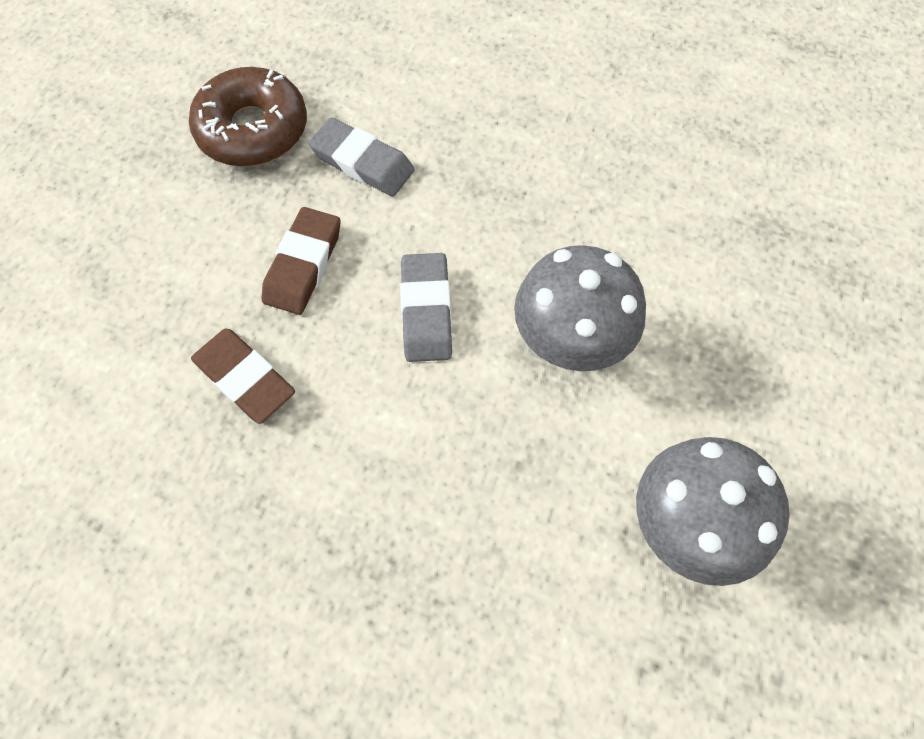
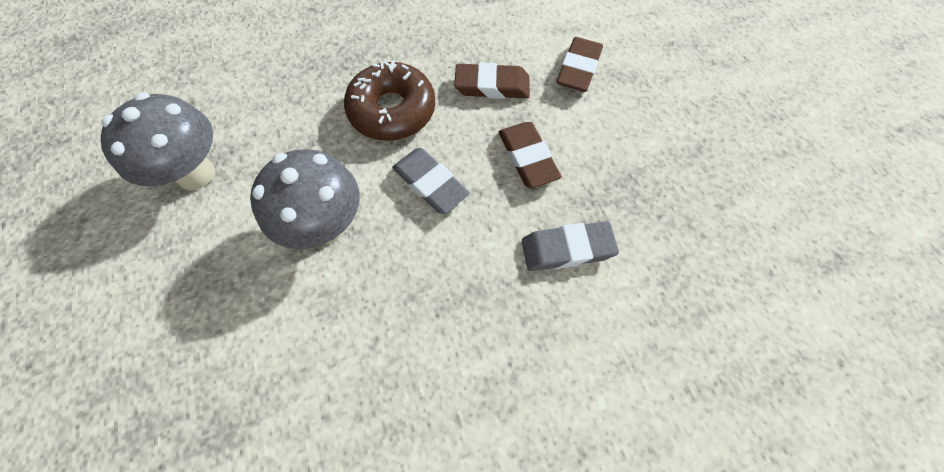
camera: 140 degrees right, 0 degrees up
brown donut [189,67,307,167] -> brown donut moved to [344,61,435,141]
none -> brown eraser [557,37,603,92]

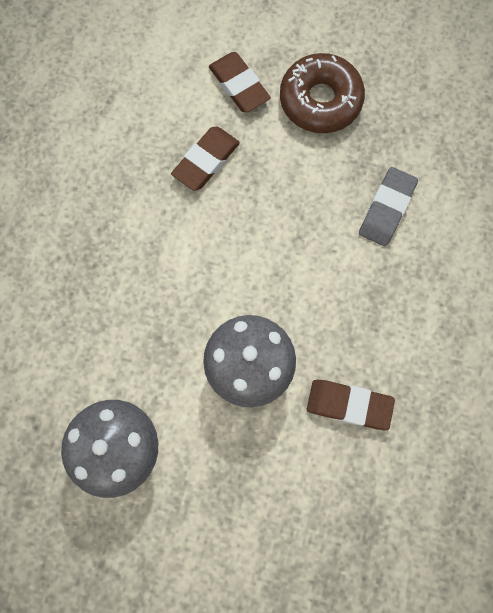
camera: 55 degrees left, 10 degrees up
brown donut [344,61,435,141] -> brown donut moved to [280,53,365,133]
grey eraser [392,148,470,214] -> none
brown eraser [499,122,562,188] -> brown eraser moved to [307,380,395,430]

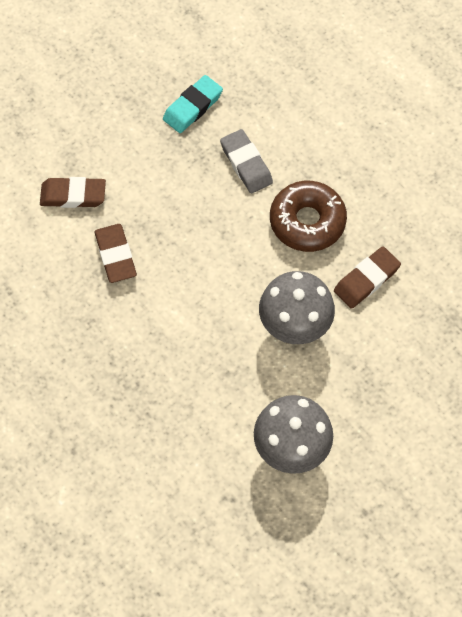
camera: 55 degrees left, 10 degrees down
brown donut [280,53,365,133] -> brown donut moved to [270,181,347,252]
none -> turquoise eraser [163,75,223,133]

